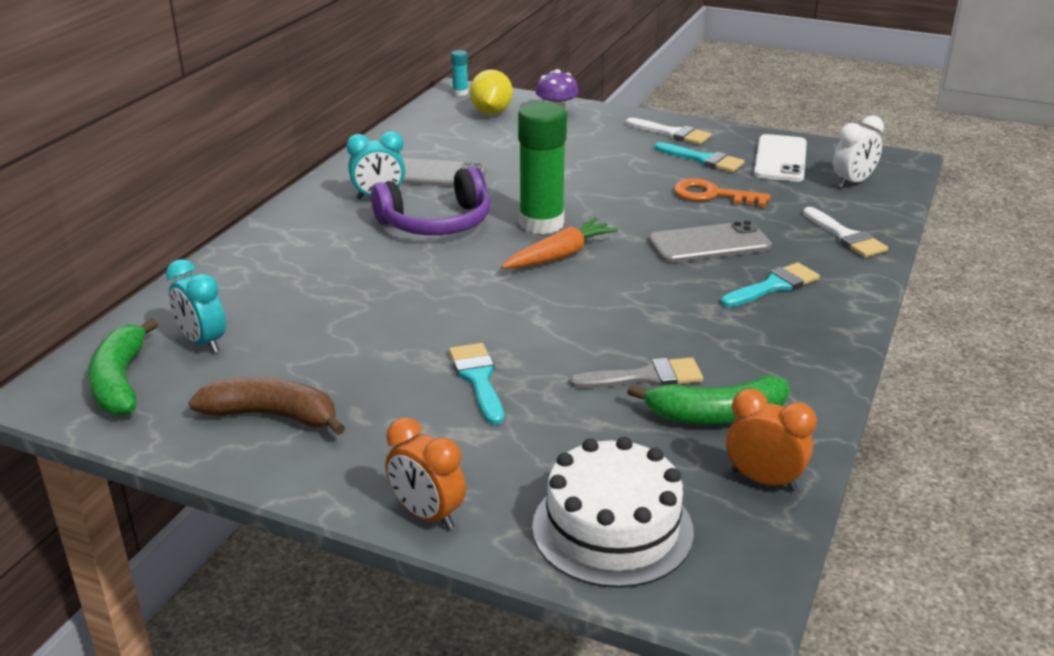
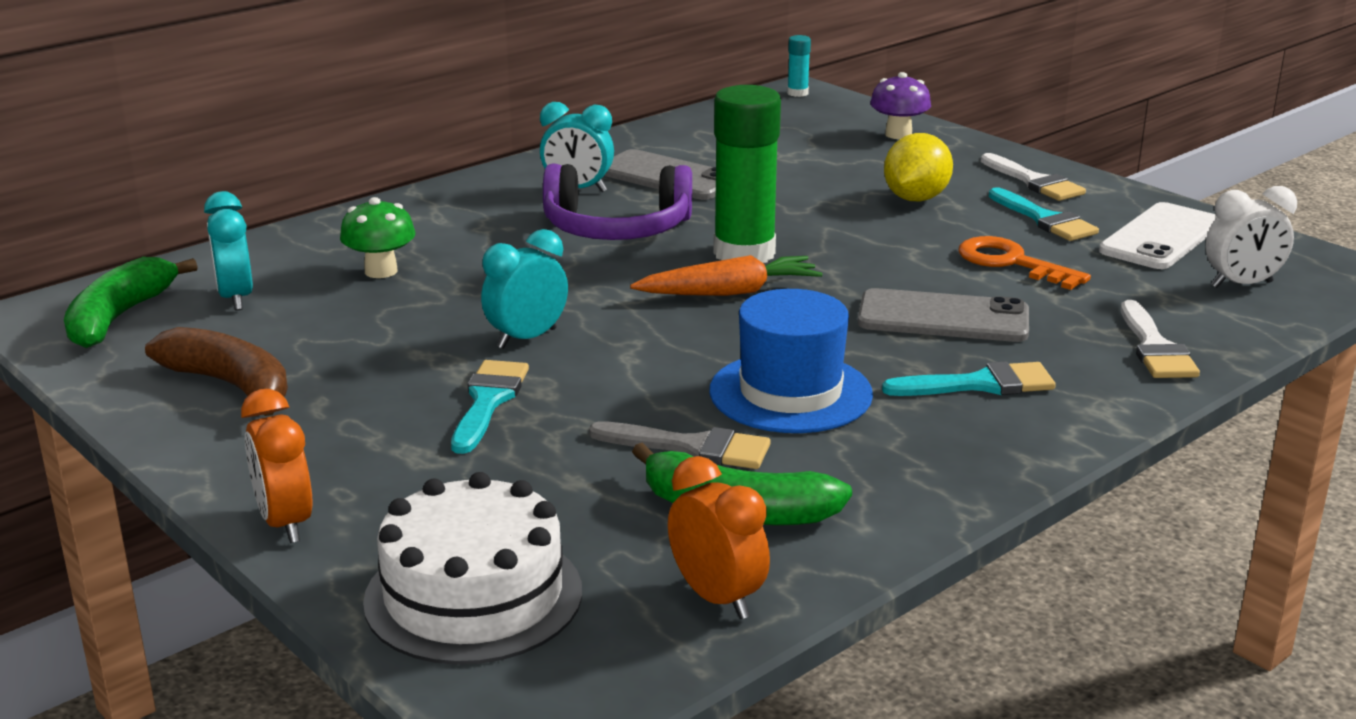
camera: 25 degrees right, 5 degrees down
yellow lemon [470,69,513,114] -> yellow lemon moved to [884,133,953,201]
none -> green mushroom [340,197,415,278]
none -> turquoise clock [481,229,568,349]
none -> blue hat [709,289,873,433]

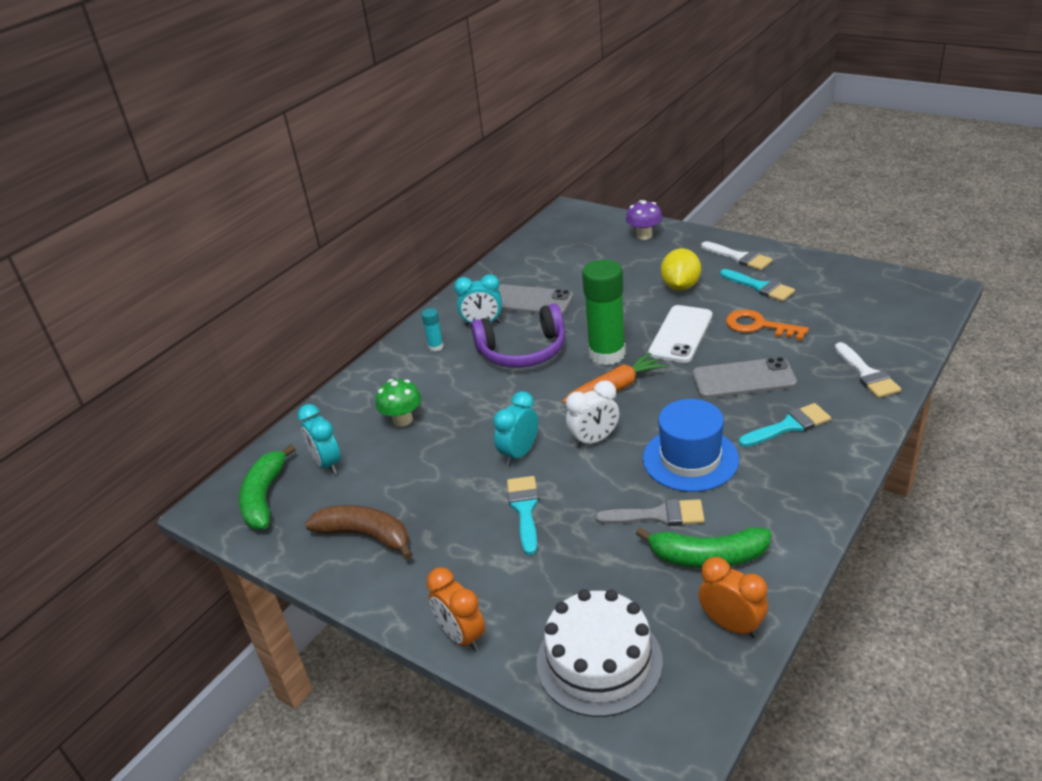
camera: 10 degrees left, 10 degrees up
turquoise glue stick [787,35,811,97] -> turquoise glue stick moved to [421,308,444,352]
white phone [1099,202,1217,269] -> white phone moved to [648,305,712,363]
white clock [1206,186,1297,288] -> white clock moved to [566,381,619,448]

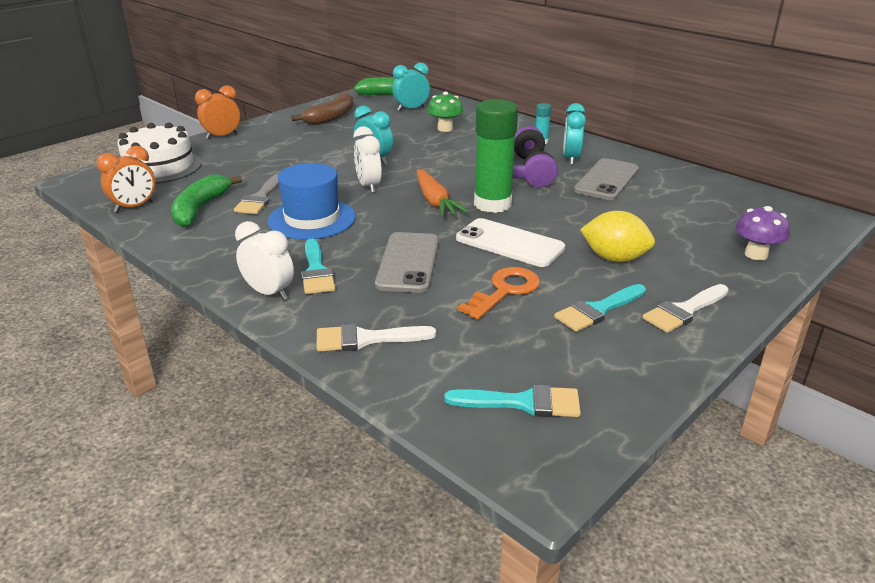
camera: 95 degrees right, 5 degrees down
turquoise brush [507,476,539,555] -> turquoise brush moved to [444,385,581,417]
none -> white clock [235,221,294,300]

